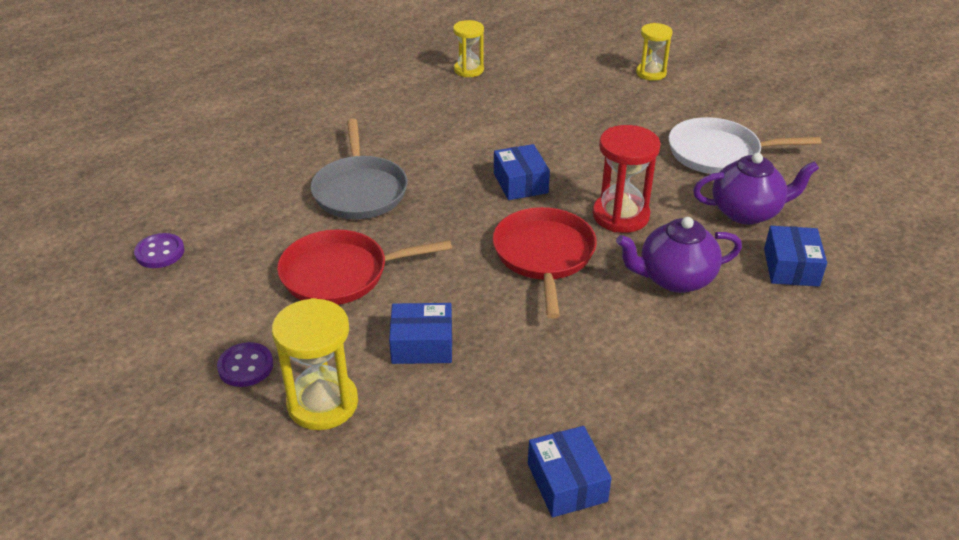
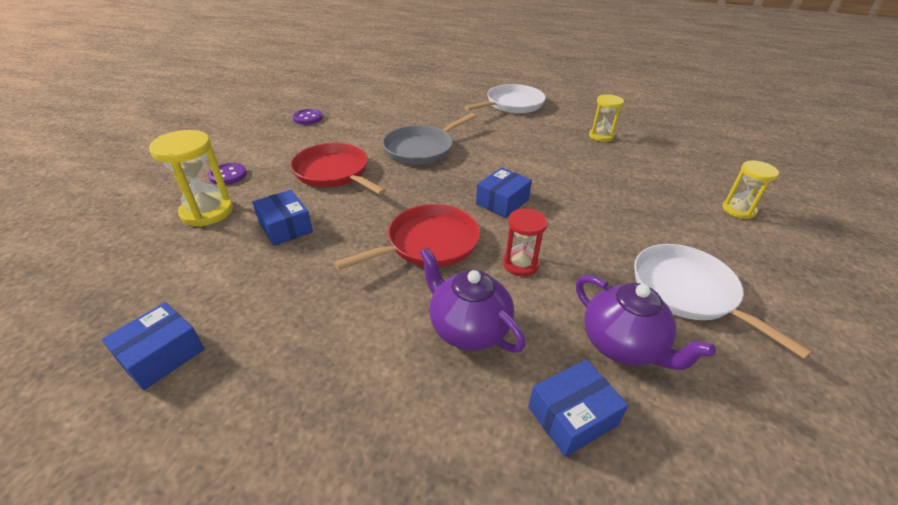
camera: 55 degrees right, 0 degrees up
red hourglass [593,125,661,233] -> red hourglass [503,208,548,276], size x0.65
none -> white pan [464,84,546,114]

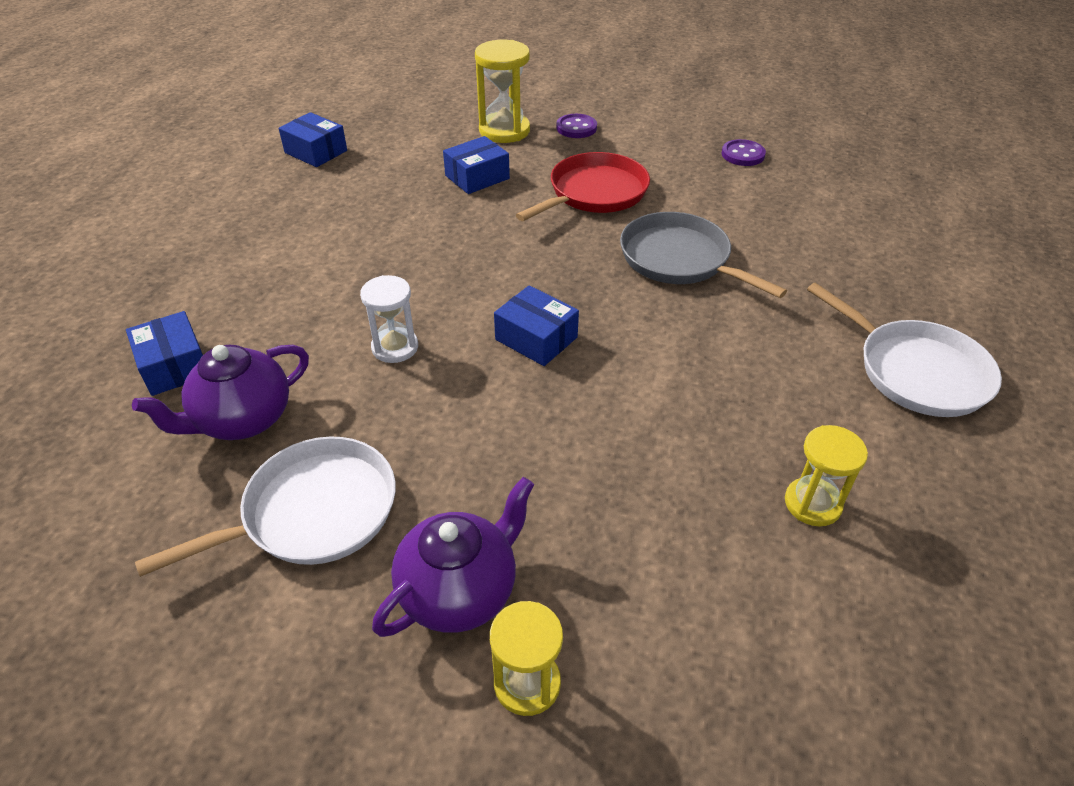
camera: 90 degrees right, 5 degrees up
red pan [334,204,480,270] -> none
purple teapot [419,247,526,352] -> purple teapot moved to [372,477,534,637]
red hourglass [503,208,548,276] -> white hourglass [360,275,418,363]

